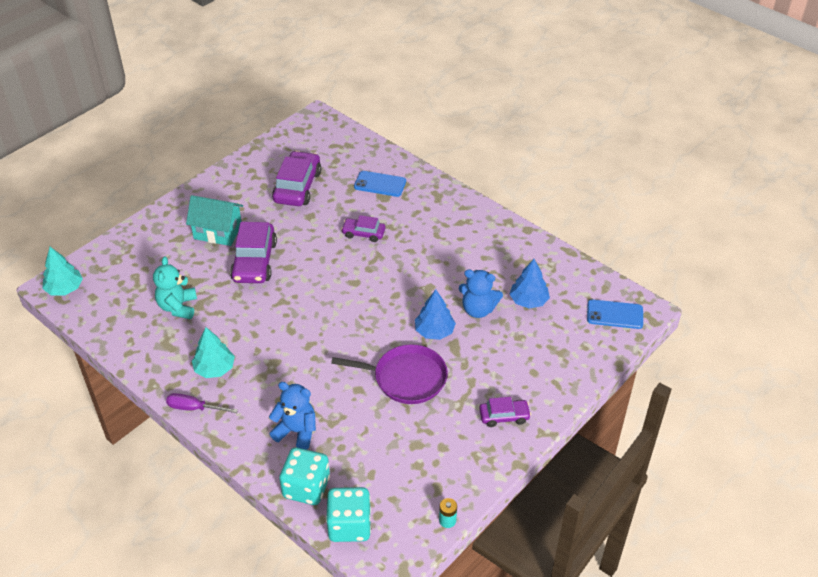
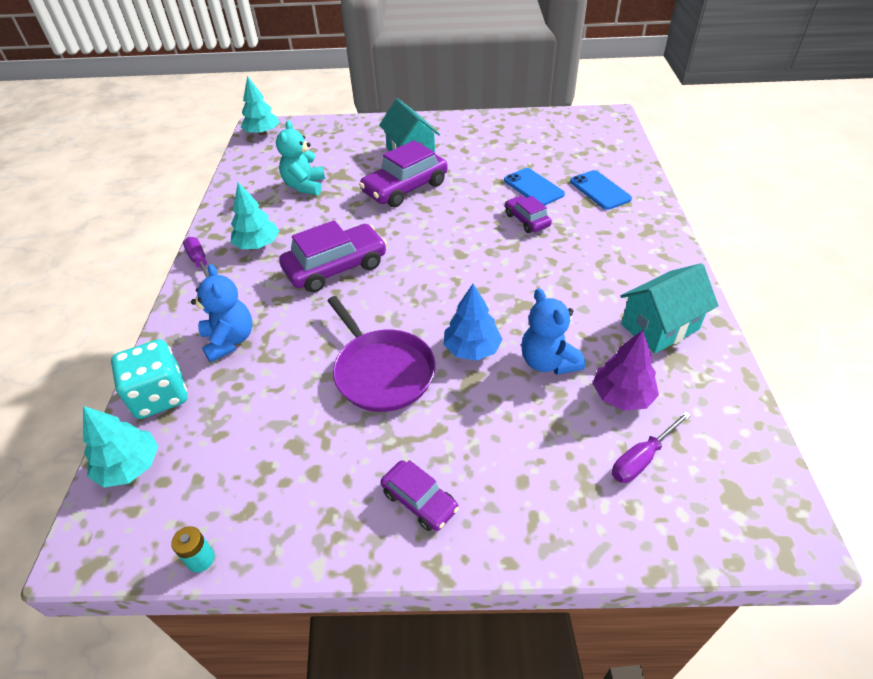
camera: 50 degrees right, 0 degrees up
turquoise teddy bear [153,257,197,319] -> turquoise teddy bear turned 45 degrees counterclockwise [276,120,325,195]
purple car [272,151,321,206] -> purple car moved to [279,220,387,292]
turquoise dice [326,487,371,542] -> turquoise tree [83,406,158,488]
blue tree [509,259,550,309] -> purple tree [593,330,659,411]
blue phone [587,299,643,329] -> blue phone moved to [504,168,565,205]
none -> purple screwdriver [612,411,691,483]
none -> turquoise house [620,263,718,353]

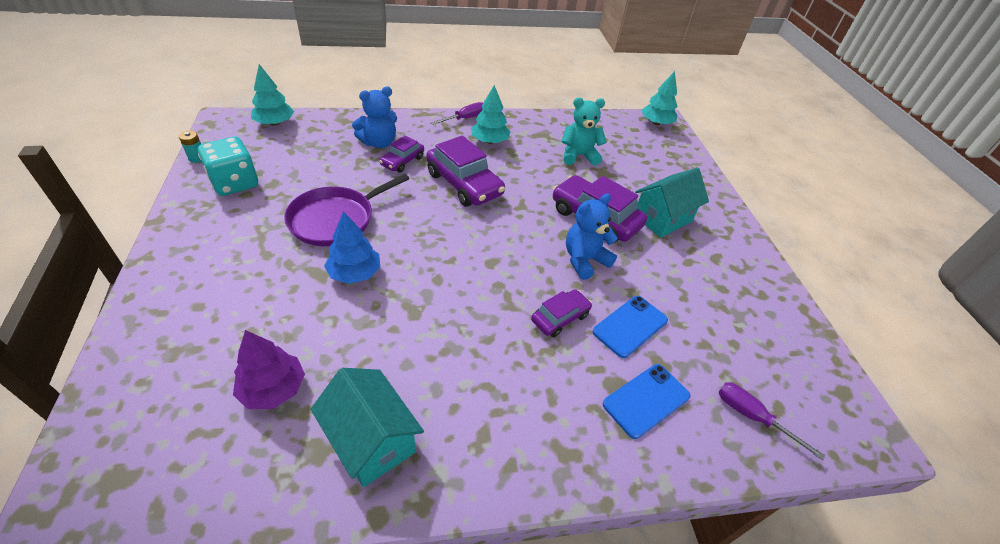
camera: 75 degrees right, 0 degrees up
turquoise dice [111,339,187,419] -> turquoise dice moved to [198,137,258,196]
purple car [381,460,459,531] -> purple car moved to [379,135,424,173]
blue teddy bear [521,288,585,375] -> blue teddy bear moved to [566,194,618,280]
purple screwdriver [612,411,691,483] -> purple screwdriver moved to [719,382,825,460]

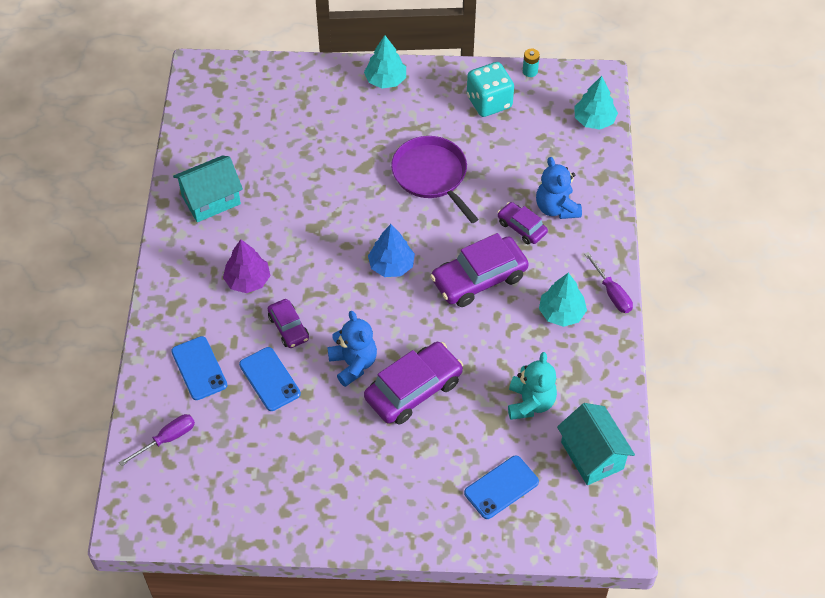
camera: 105 degrees right, 10 degrees up
purple tree [233,330,305,409] -> purple tree moved to [223,239,270,293]
blue tree [324,211,380,284] -> blue tree moved to [368,224,415,277]
turquoise house [635,168,709,238] -> turquoise house moved to [557,403,635,485]
turquoise tree [642,71,678,125] -> turquoise tree moved to [364,35,406,88]
none -> blue phone [464,456,539,519]

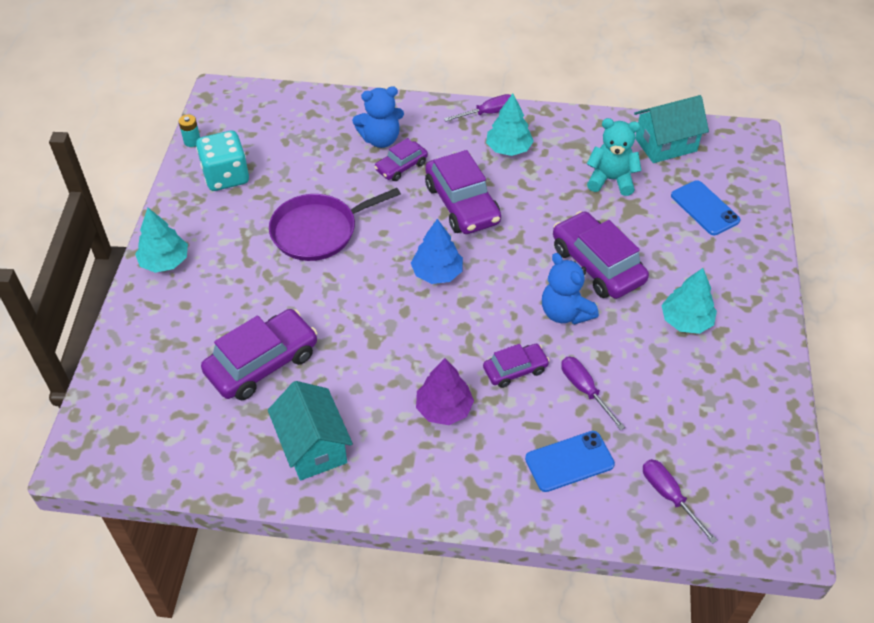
camera: 85 degrees left, 5 degrees down
blue phone [239,347,301,411] -> purple screwdriver [561,357,625,430]
blue teddy bear [327,311,377,387] -> blue teddy bear turned 105 degrees counterclockwise [542,253,599,325]
turquoise tree [574,76,618,130] -> turquoise tree moved to [661,268,717,334]
none -> purple car [201,309,318,401]

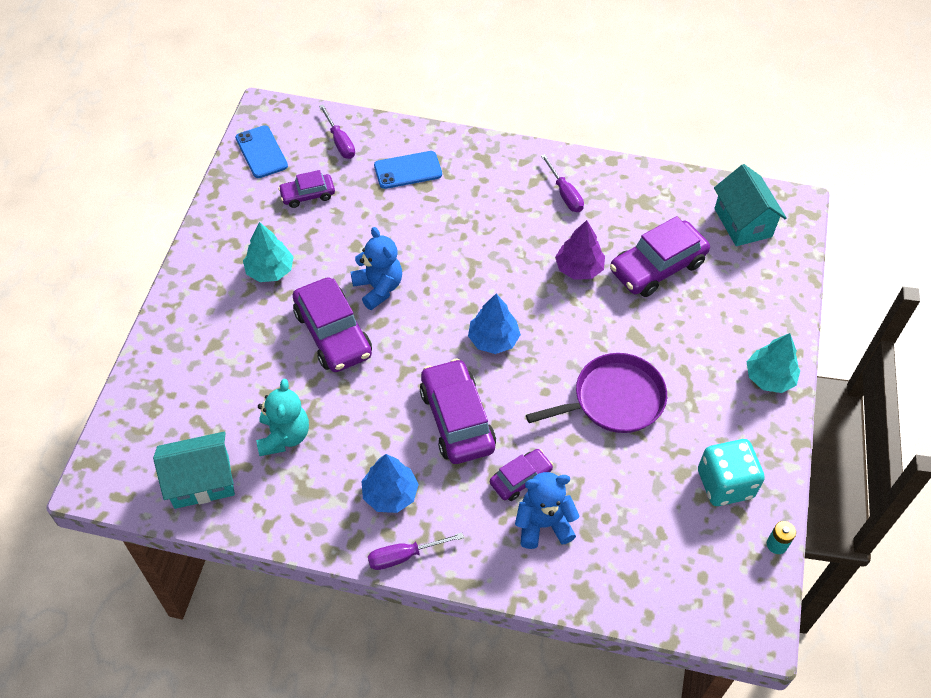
camera: 175 degrees left, 5 degrees up
turquoise house [268,381,353,480] -> turquoise house moved to [714,164,787,246]
purple tree [416,358,474,425] -> purple tree moved to [555,220,605,280]
purple car [483,344,550,388] -> purple car moved to [278,170,335,208]
turquoise tree [486,93,534,156] -> blue tree [362,454,419,513]
purple screwdriver [561,357,625,430] -> purple screwdriver moved to [541,154,584,212]
turquoise teddy bear [587,118,642,196] -> turquoise teddy bear turned 105 degrees counterclockwise [256,379,309,456]
blue phone [671,180,741,235] -> blue phone moved to [235,125,288,178]

